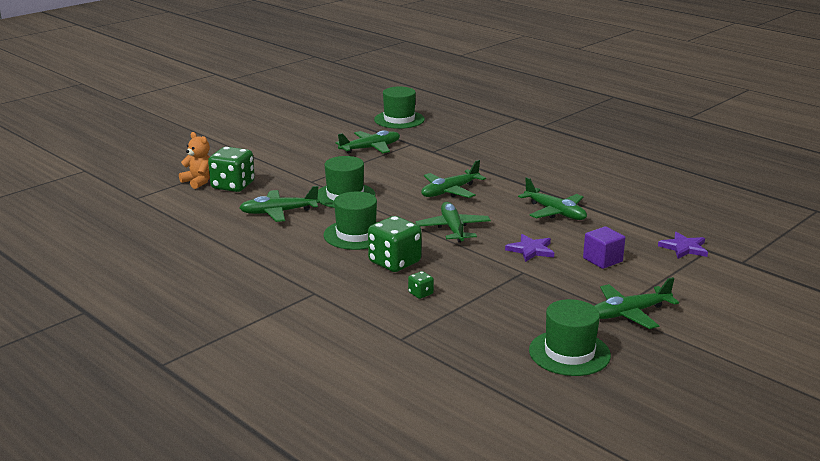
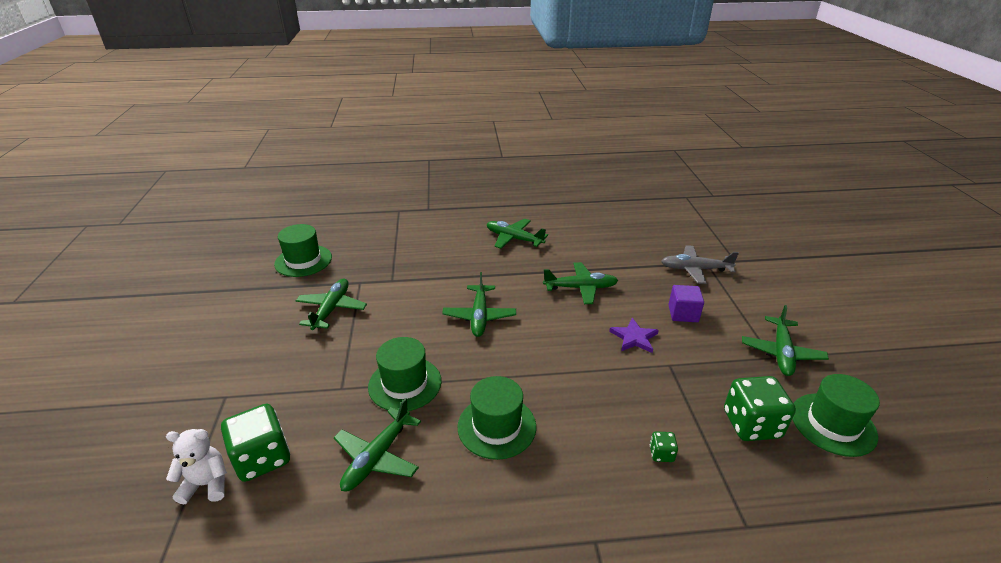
camera: 50 degrees left, 10 degrees up
orange teddy bear [179,132,210,189] -> white teddy bear [166,429,227,504]
green dice [368,216,422,272] -> green dice moved to [724,376,796,441]
green plane [415,202,491,243] -> green plane moved to [487,219,548,249]
purple star [658,232,708,259] -> grey plane [661,245,739,284]

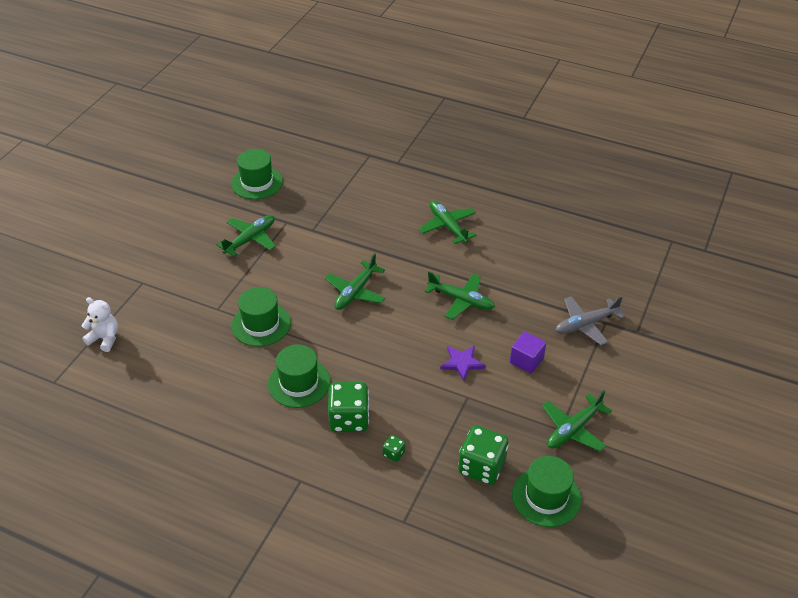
camera: 30 degrees right, 10 degrees up
green dice [221,404,290,482] -> green dice moved to [328,382,369,432]
green plane [334,398,421,491] -> none
grey plane [661,245,739,284] -> grey plane turned 60 degrees counterclockwise [555,296,625,345]

